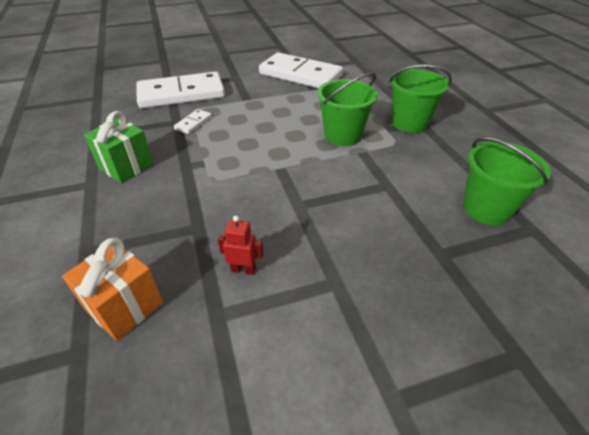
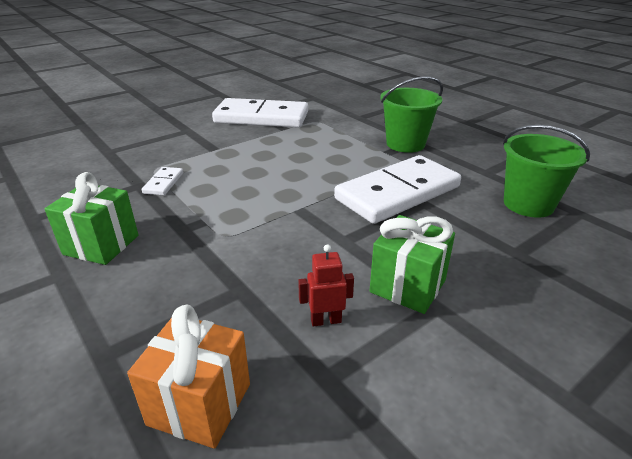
camera: 20 degrees left, 10 degrees down
white domino [137,71,225,108] -> white domino moved to [334,155,461,224]
green bucket [317,73,378,146] -> none
none -> green gift [369,215,455,314]

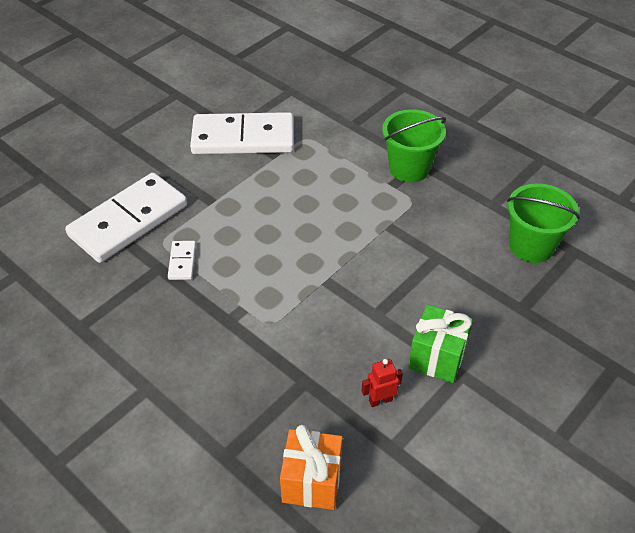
camera: 10 degrees left, 15 degrees up
green gift [45,172,139,265] -> none
white domino [334,155,461,224] -> white domino moved to [65,173,187,263]

